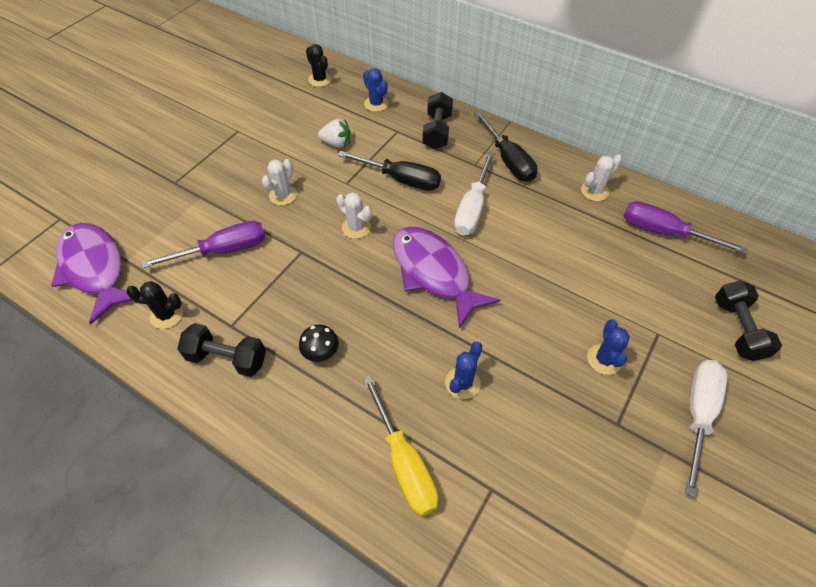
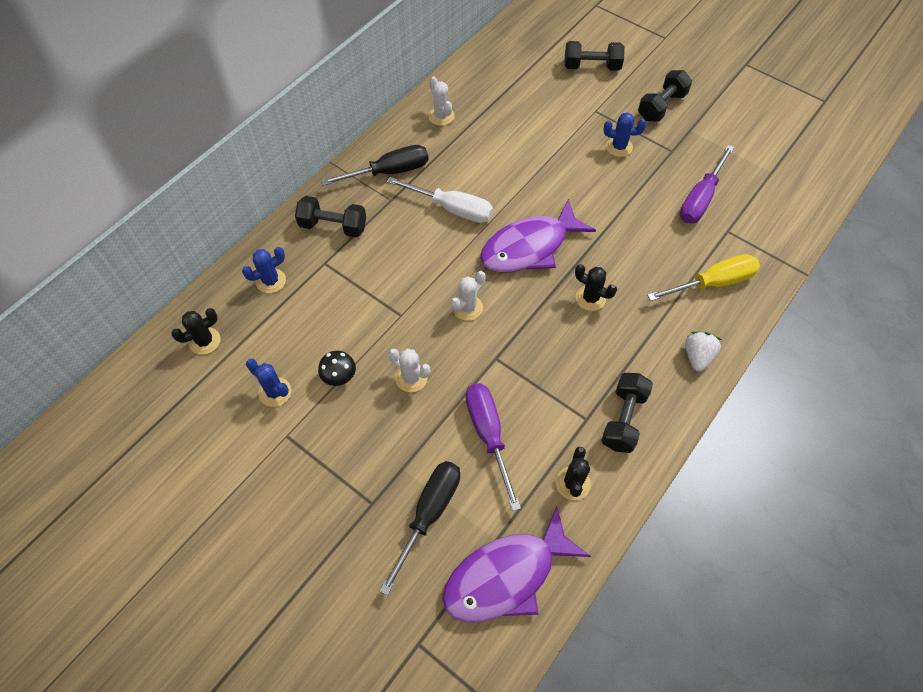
camera: 85 degrees left, 5 degrees up
black mushroom [299,324,339,362] -> black mushroom moved to [318,351,356,386]
white strawberry [318,119,350,148] -> white strawberry moved to [685,331,722,372]
black screwdriver [337,151,441,191] -> black screwdriver moved to [379,461,460,595]
blue cactus [445,342,482,399] -> blue cactus moved to [246,359,291,407]
purple screwdriver [624,201,747,254] -> purple screwdriver moved to [680,145,734,223]
white screwdriver [685,360,728,497] -> black dumbbell [638,70,692,122]
none -> black cactus [575,264,617,311]

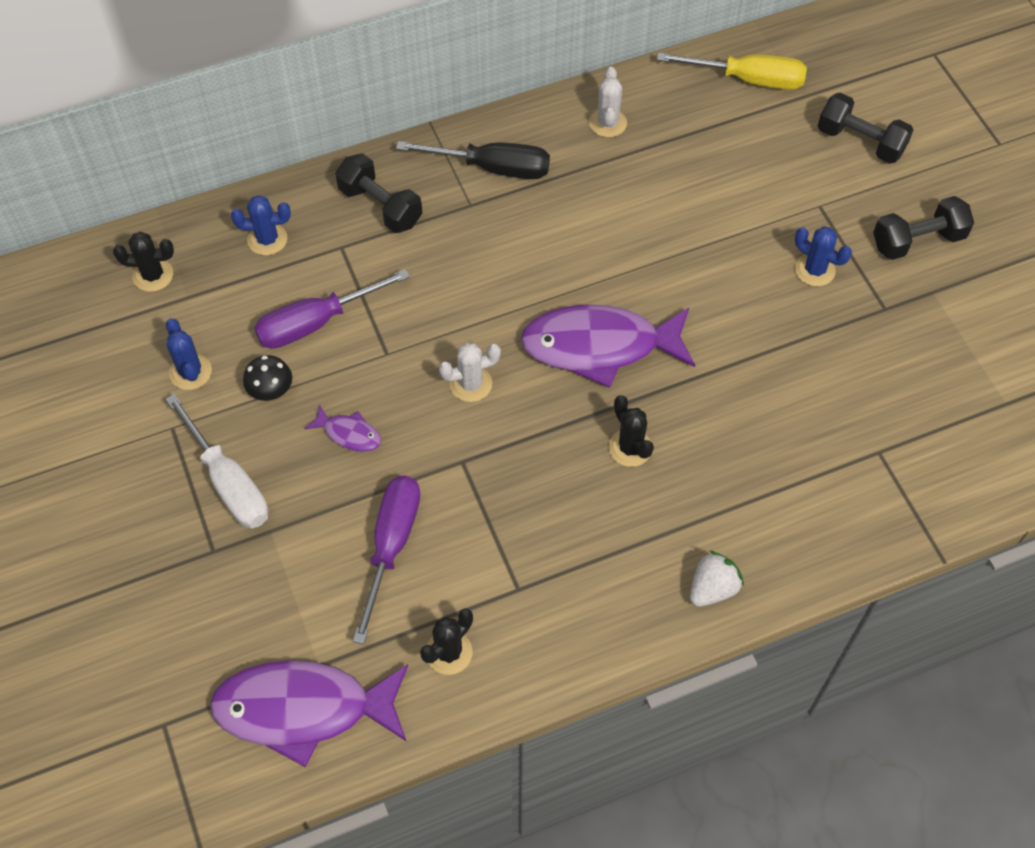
camera: 30 degrees right, 0 degrees up
black screwdriver [379,461,460,595] -> none
white screwdriver [387,177,493,223] -> white screwdriver moved to [165,394,269,529]
white cactus [389,349,430,392] -> purple fish [304,404,381,452]
black dumbbell [601,373,653,453] -> none
yellow screwdriver [647,254,760,301] -> yellow screwdriver moved to [657,53,807,90]
purple screwdriver [680,145,734,223] -> purple screwdriver moved to [254,269,410,349]

